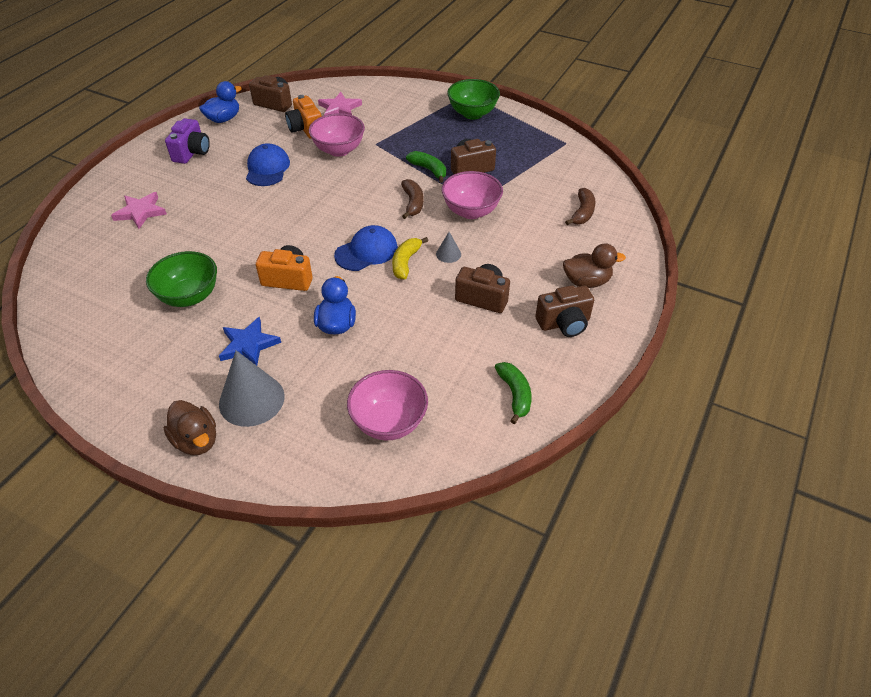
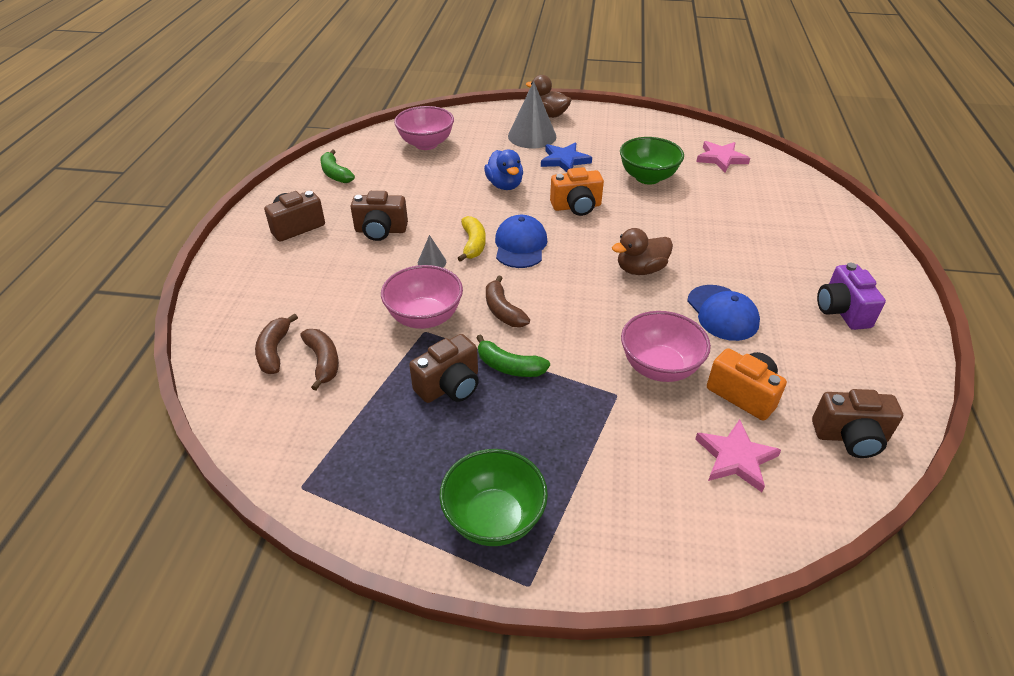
camera: 160 degrees right, 5 degrees down
pink star [111,192,167,229] -> pink star moved to [696,141,750,172]
blue duck [199,81,242,123] -> none
blue cap [334,225,398,271] -> blue cap turned 150 degrees clockwise [495,215,547,268]
brown duck [563,243,626,288] -> brown duck moved to [612,228,673,275]
none -> brown banana [300,329,339,391]

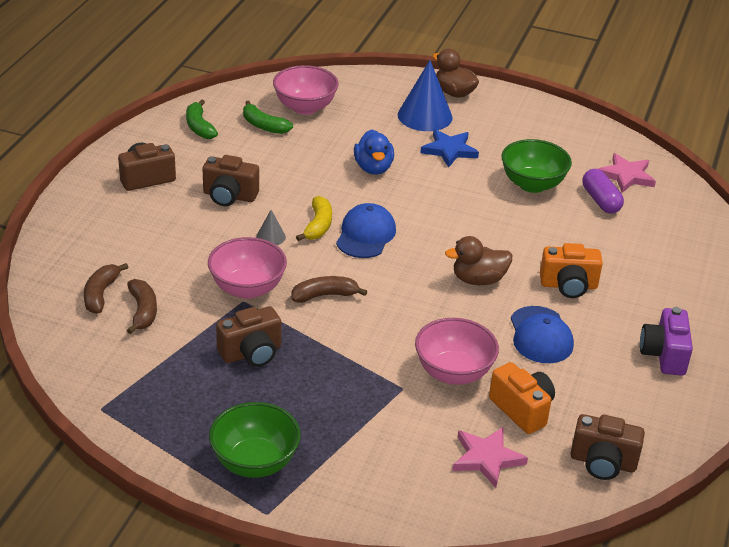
camera: 10 degrees right, 5 degrees down
green banana [476,334,550,377] -> green banana moved to [243,101,293,134]
brown banana [486,275,530,327] -> brown banana turned 90 degrees clockwise [291,276,368,303]
grey cone [508,81,556,149] -> blue cone [398,60,453,131]
orange camera [550,167,604,216] -> orange camera moved to [540,243,603,298]
none -> purple capsule [582,169,624,214]

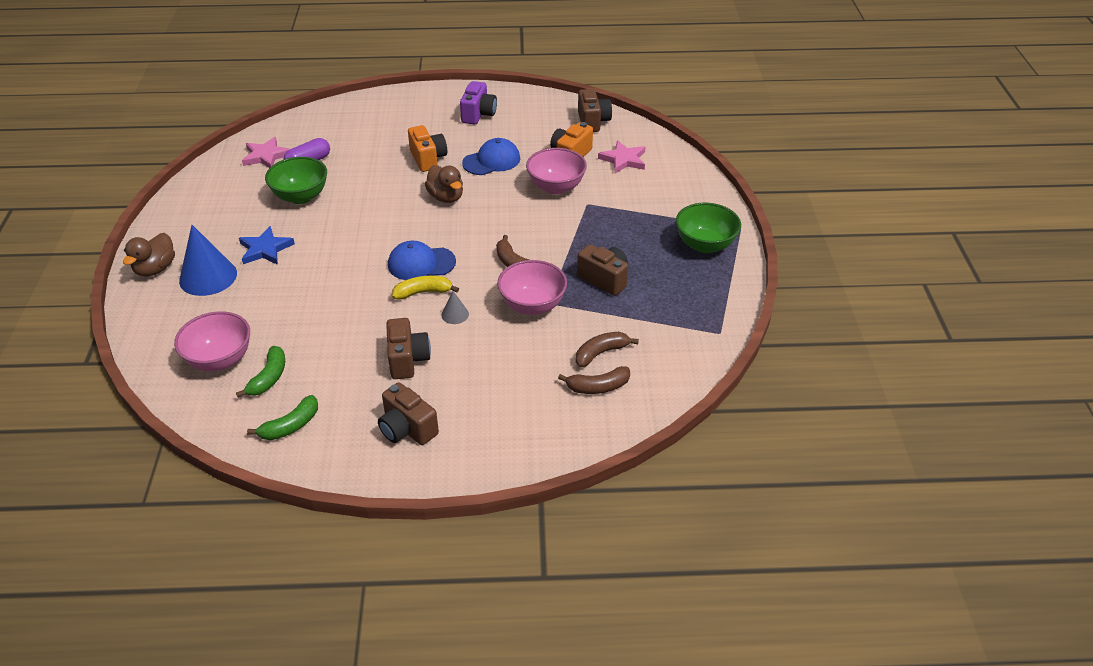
camera: 110 degrees left, 5 degrees up
blue duck [354,130,394,175] -> none
purple camera [640,307,693,376] -> purple camera turned 60 degrees counterclockwise [460,81,497,125]

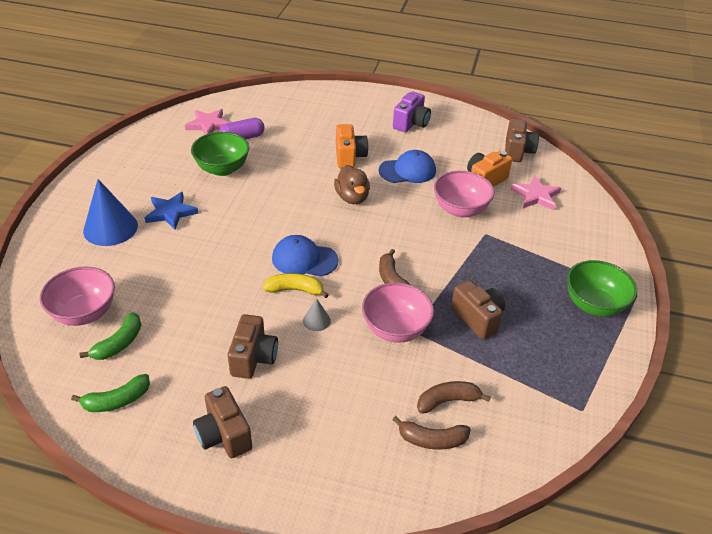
camera: 15 degrees right, 0 degrees up
brown duck [123,233,175,277] -> none

